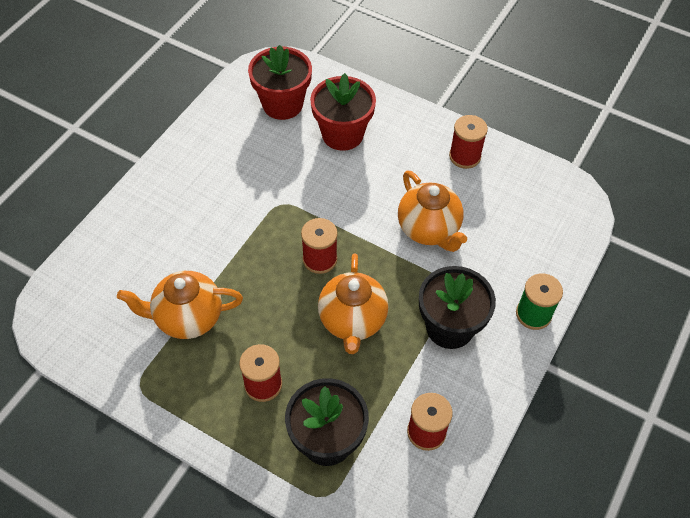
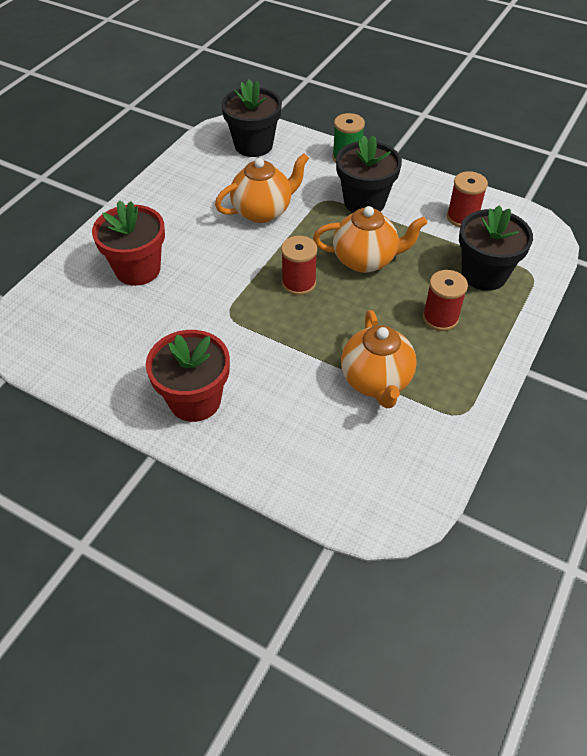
camera: 90 degrees left, 5 degrees down
red flower pot [248,45,312,120] -> red flower pot moved to [146,330,230,422]
red spool [449,115,488,169] -> none
none -> black flower pot [221,80,282,157]

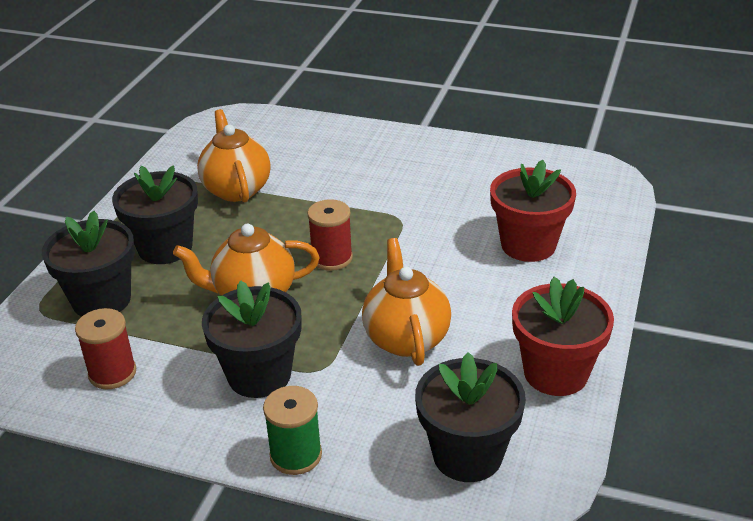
camera: 170 degrees right, 15 degrees down
red flower pot [146,330,230,422] -> red flower pot moved to [512,277,614,396]
orange teapot [215,153,309,223] -> orange teapot turned 120 degrees clockwise [362,238,451,366]
red spool [423,270,468,331] -> black flower pot [112,166,198,264]

